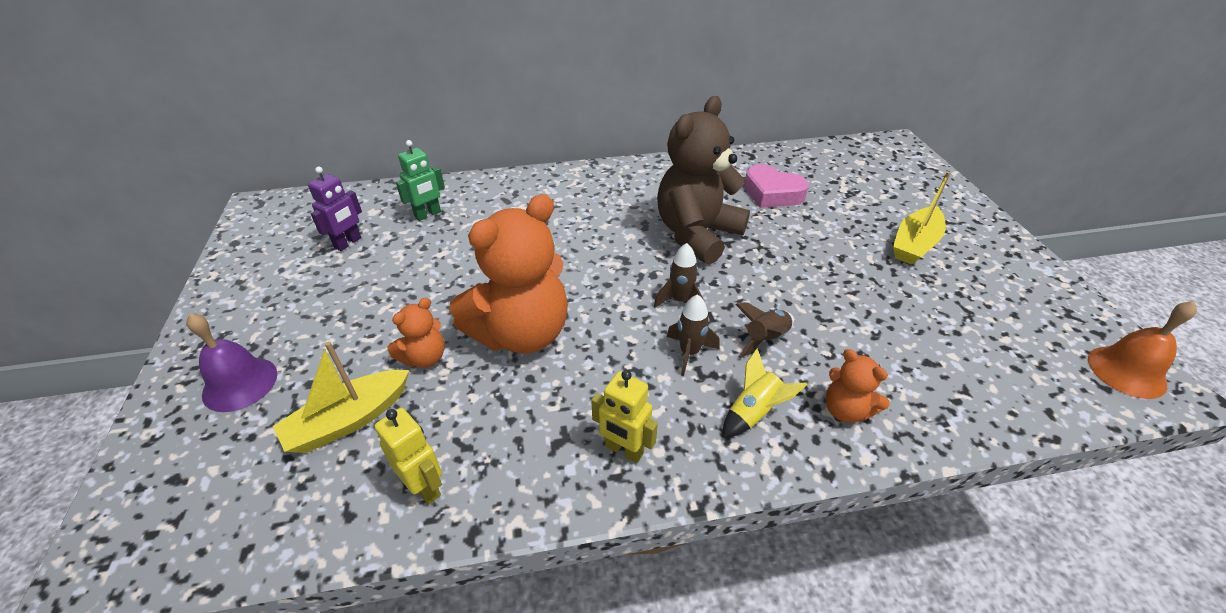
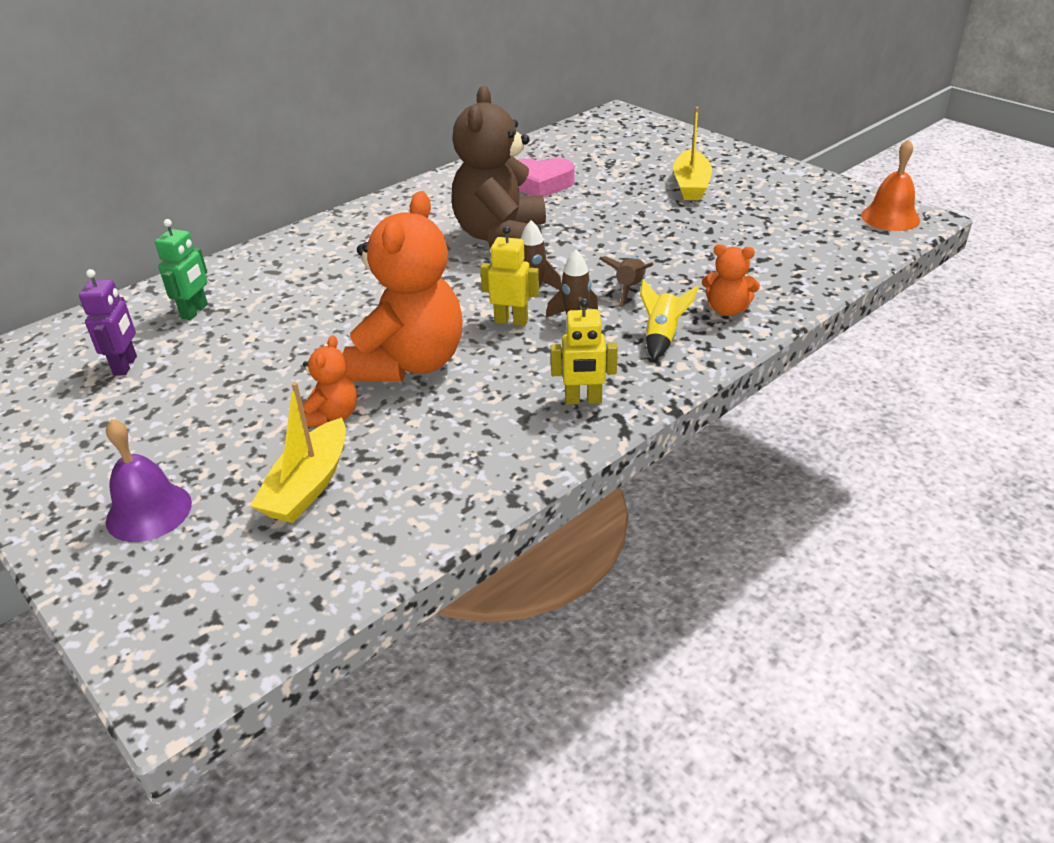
camera: 30 degrees left, 5 degrees down
yellow robot [374,408,442,505] -> yellow robot moved to [480,226,539,326]

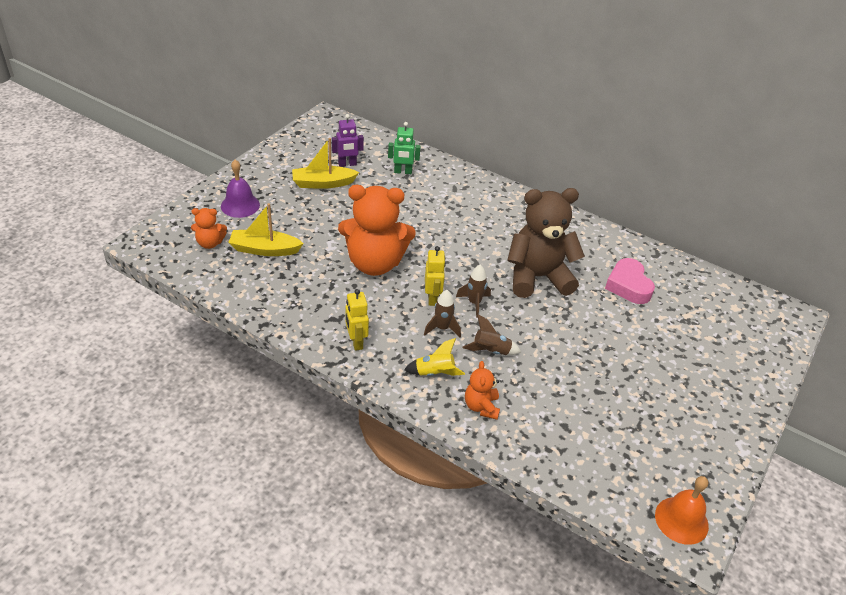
camera: 70 degrees right, 5 degrees up
orange teddy bear [302,335,357,427] -> orange teddy bear moved to [191,208,227,249]
yellow boat [673,107,712,200] -> yellow boat moved to [292,138,359,189]

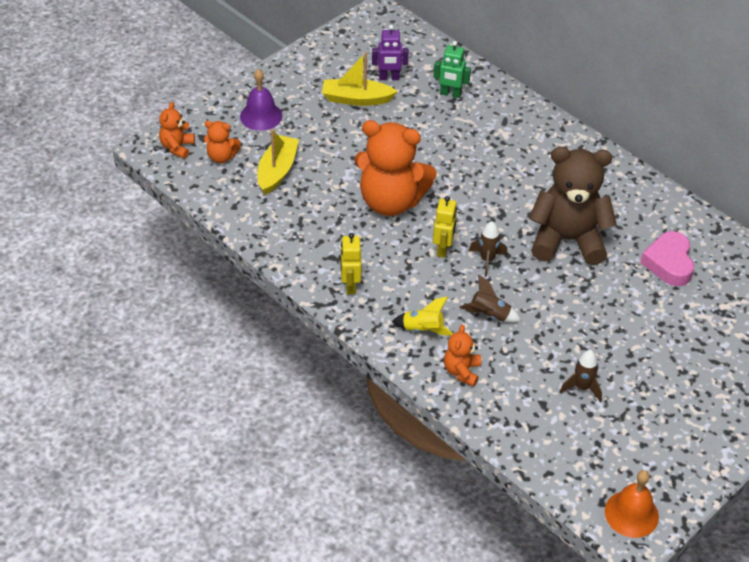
camera: 15 degrees right, 5 degrees up
yellow boat [228,203,304,256] -> yellow boat turned 90 degrees clockwise [258,129,299,195]
brown rocket [424,290,461,338] -> brown rocket moved to [560,350,602,402]
none -> orange teddy bear [159,102,195,159]

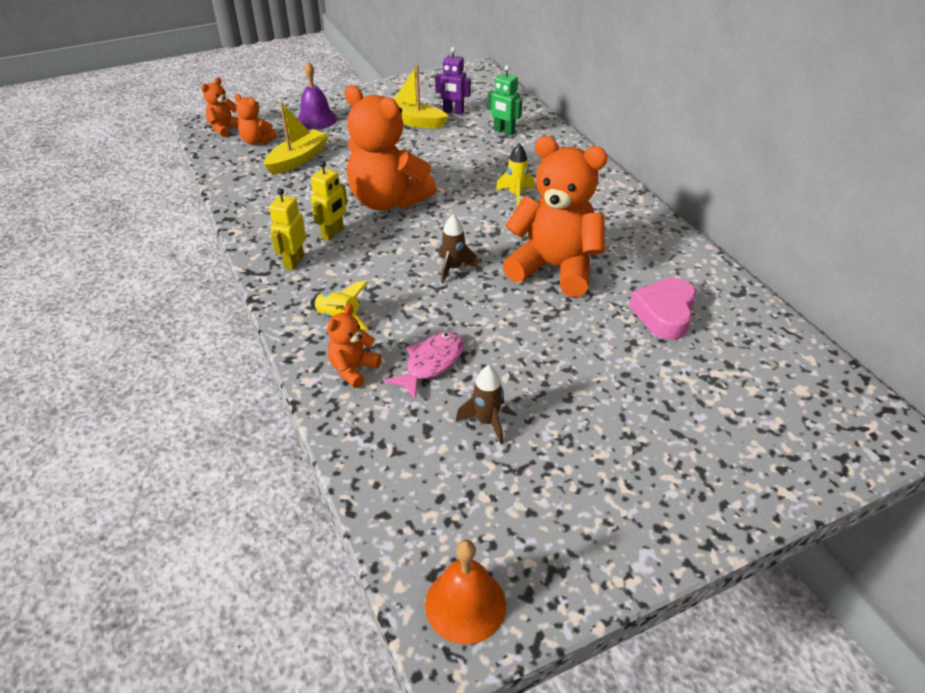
camera: 20 degrees right, 5 degrees down
yellow robot [433,196,457,258] -> yellow robot moved to [310,161,347,241]
brown rocket [459,274,521,323] -> none
brown teddy bear [529,147,617,265] -> orange teddy bear [503,136,608,297]
none -> pink fish [384,332,464,400]
none -> yellow rocket [496,143,535,207]

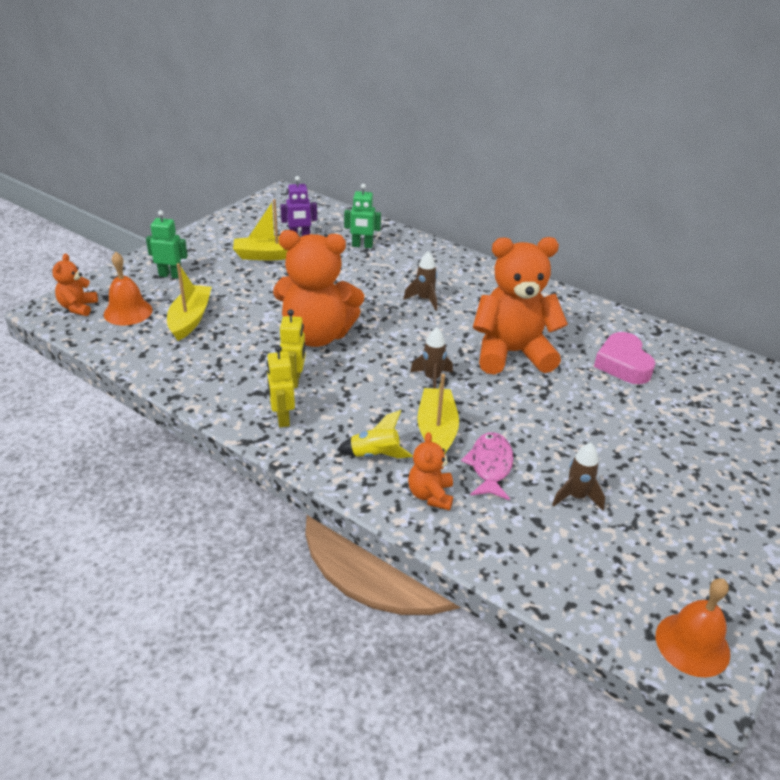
camera: 30 degrees left, 5 degrees down
orange teddy bear [234,94,277,145] -> orange bell [104,252,153,326]
purple bell [297,62,337,130] -> green robot [146,210,188,279]
yellow rocket [496,143,535,207] -> brown rocket [403,251,437,311]
none -> yellow boat [417,374,459,455]

